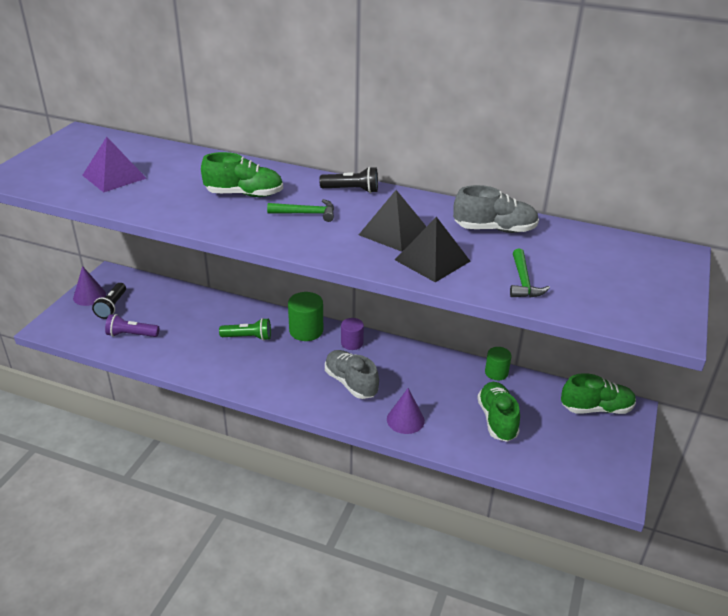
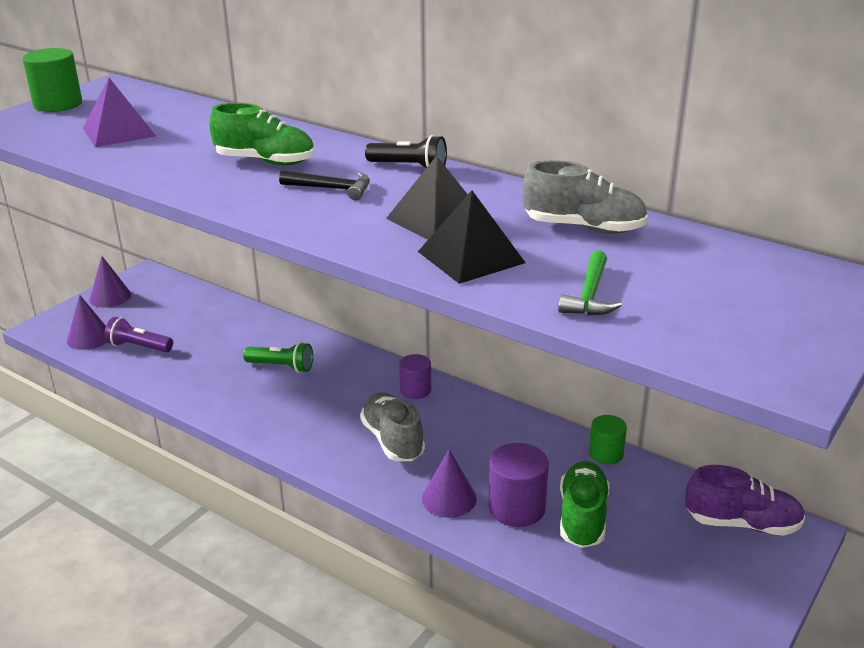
camera: 15 degrees right, 5 degrees down
black flashlight [92,283,126,319] -> none
green hammer [267,199,334,222] -> black hammer [279,170,370,200]
green cylinder [288,292,323,341] -> green cylinder moved to [22,48,82,112]
green shoe [561,373,636,414] -> purple shoe [685,465,805,536]
none -> purple cone [67,295,107,350]
none -> purple cylinder [488,443,549,527]

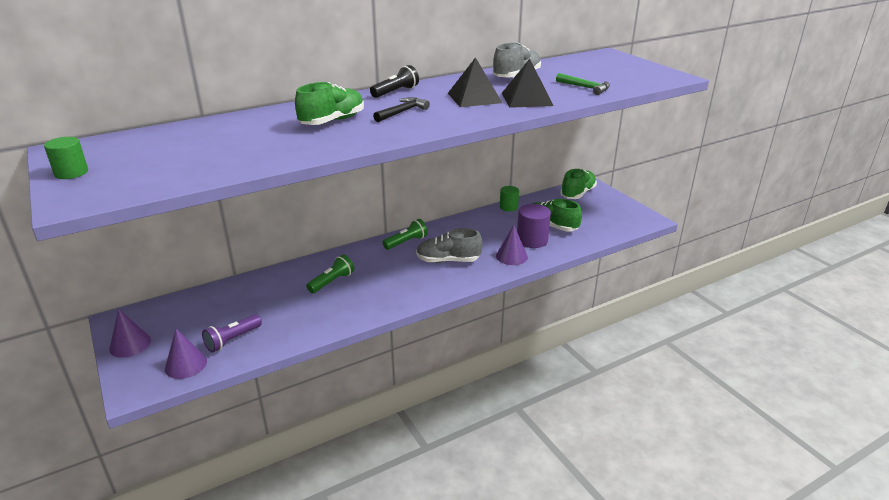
camera: 65 degrees left, 0 degrees up
green cylinder [22,48,82,112] -> green cylinder [44,137,88,179], size x0.64
purple pyramid [83,78,156,147] -> none
purple cylinder [399,354,431,399] -> green flashlight [382,219,428,250]
purple shoe [685,465,805,536] -> green shoe [560,169,597,199]

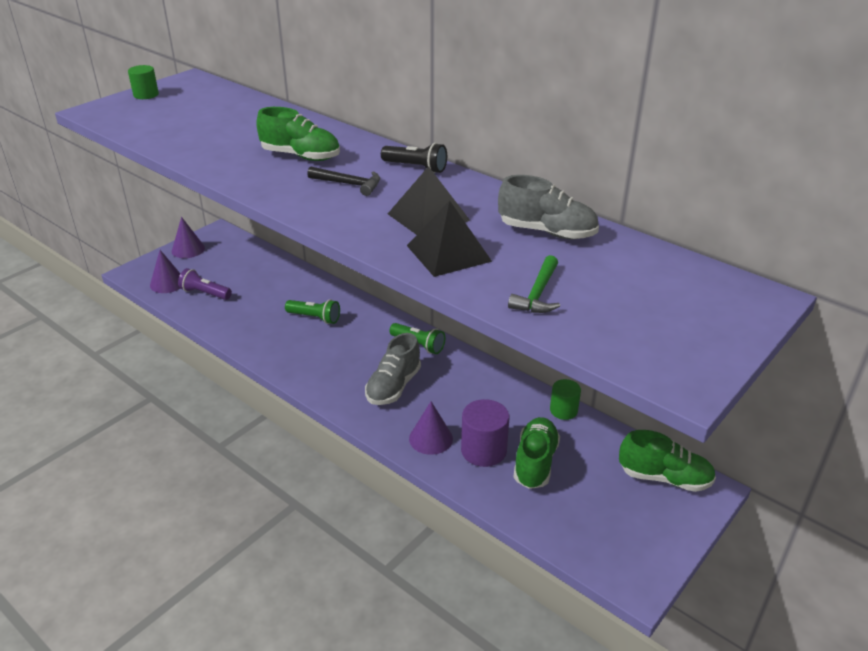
camera: 70 degrees right, 5 degrees up
grey shoe [416,228,483,263] -> grey shoe turned 135 degrees counterclockwise [365,333,421,405]

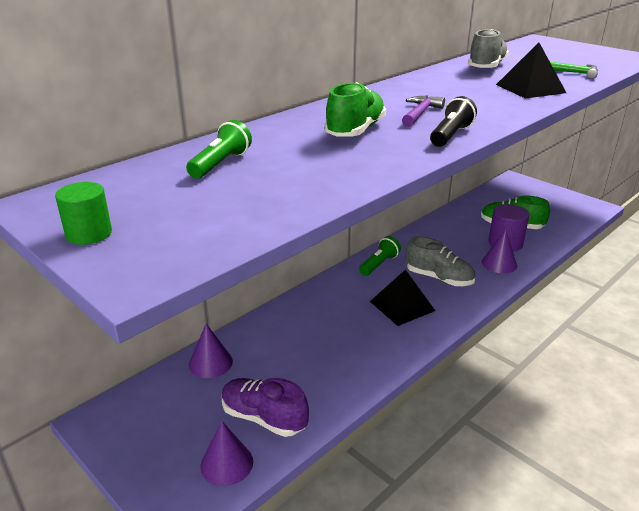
camera: 85 degrees left, 5 degrees down
purple cone [172,217,205,258] -> purple cone moved to [189,324,233,378]
purple flashlight [178,268,232,300] -> purple shoe [222,378,309,437]
green flashlight [285,299,340,324] -> green flashlight moved to [186,120,252,179]
black hammer [307,166,380,196] -> purple hammer [402,95,445,127]
black flashlight [381,143,447,173] -> black flashlight moved to [430,96,477,147]
black pyramid [388,166,470,235] -> black pyramid moved to [370,269,435,326]
green cylinder [550,379,581,420] -> none
green shoe [619,430,716,492] -> none

